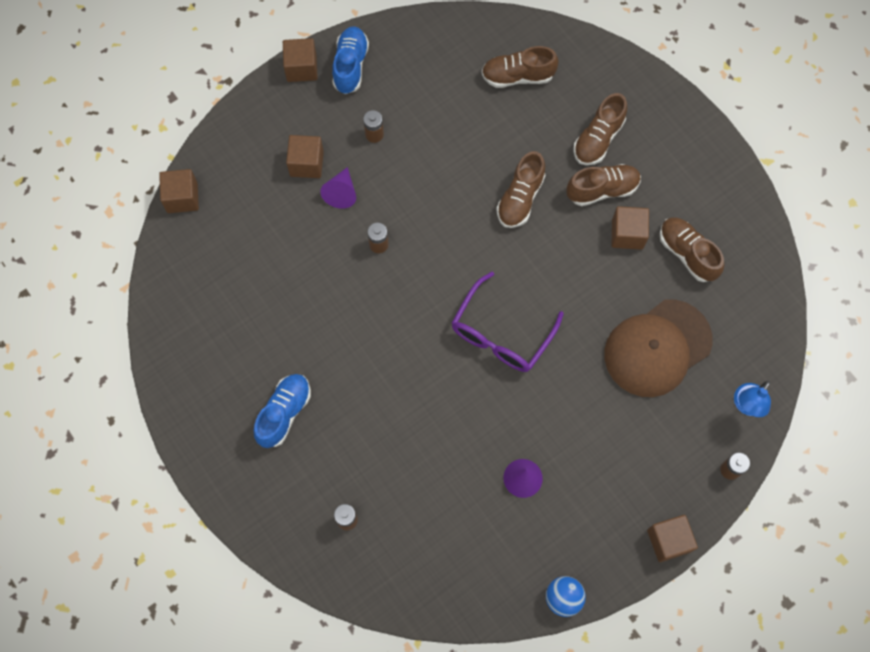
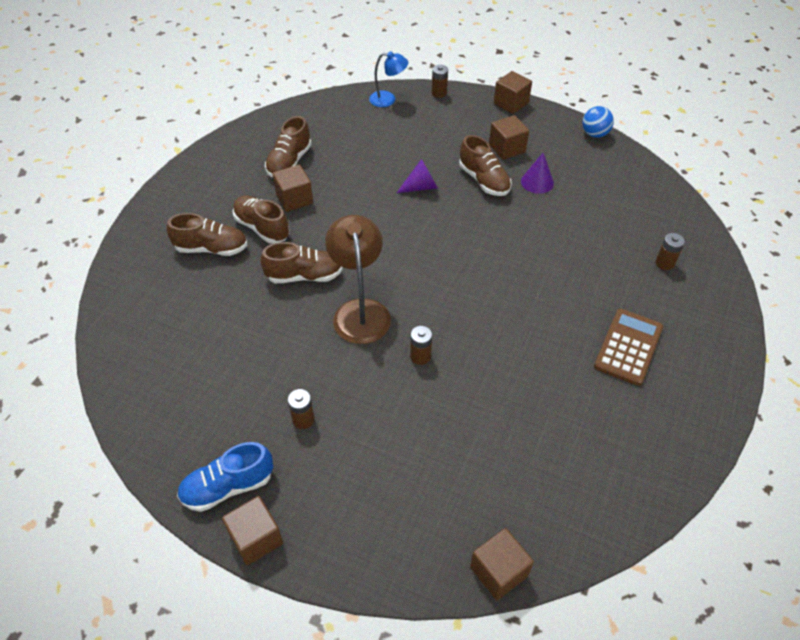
camera: 120 degrees left, 20 degrees down
blue shoe [254,374,311,448] -> brown calculator [594,309,663,386]
brown cube [286,135,324,178] -> brown cube moved to [489,115,529,160]
purple cone [320,167,356,209] -> purple cone moved to [397,159,438,193]
purple glasses [452,272,564,372] -> none
brown shoe [481,46,559,88] -> brown shoe moved to [459,135,512,196]
brown cap [604,299,713,397] -> none
none -> brown lamp [325,215,391,344]

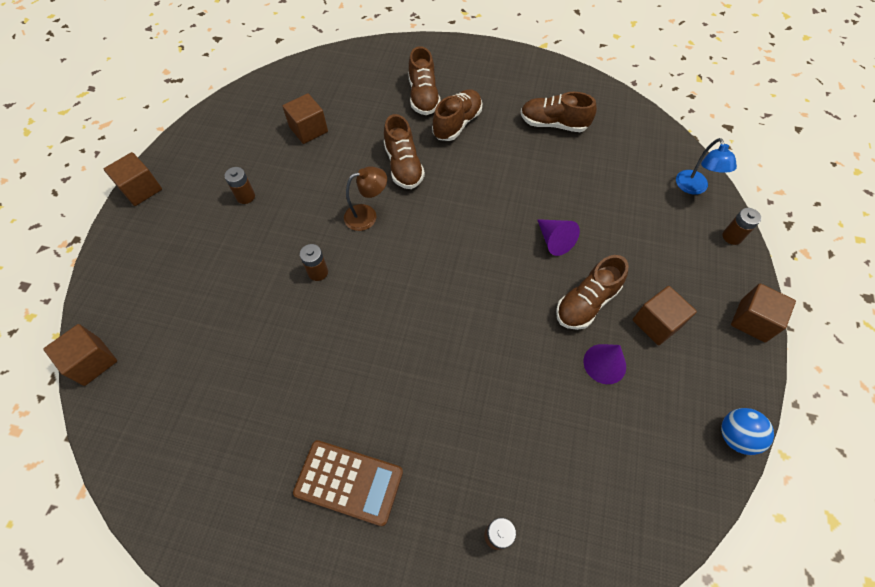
camera: 80 degrees right, 10 degrees up
blue shoe [177,442,273,512] -> none
brown cube [273,164,313,212] -> brown cube moved to [282,93,328,144]
brown lamp [325,215,391,344] -> brown lamp [344,166,387,231], size x0.60

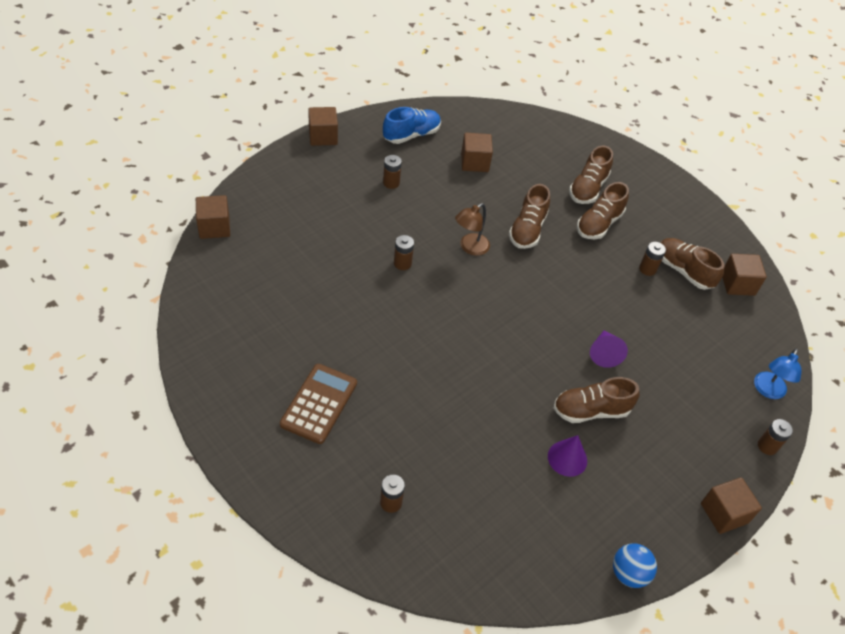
camera: 30 degrees right, 10 degrees down
brown calculator [293,440,403,526] -> brown calculator turned 120 degrees counterclockwise [280,364,357,444]
brown lamp [344,166,387,231] -> brown lamp turned 120 degrees clockwise [455,203,490,256]
brown shoe [432,89,482,141] -> brown shoe turned 150 degrees clockwise [577,182,629,239]
brown cube [633,286,697,345] -> brown cube moved to [722,254,767,296]
none -> blue shoe [383,107,441,144]
none -> brown battery [639,242,666,276]

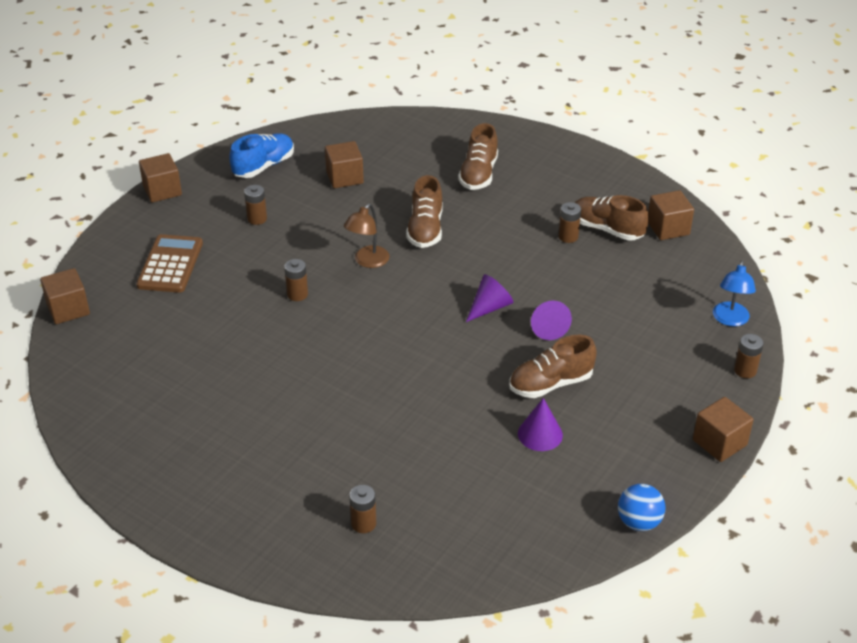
camera: 10 degrees left, 10 degrees down
brown calculator [280,364,357,444] -> brown calculator moved to [136,234,203,293]
brown shoe [577,182,629,239] -> none
none -> purple cone [466,274,513,322]

